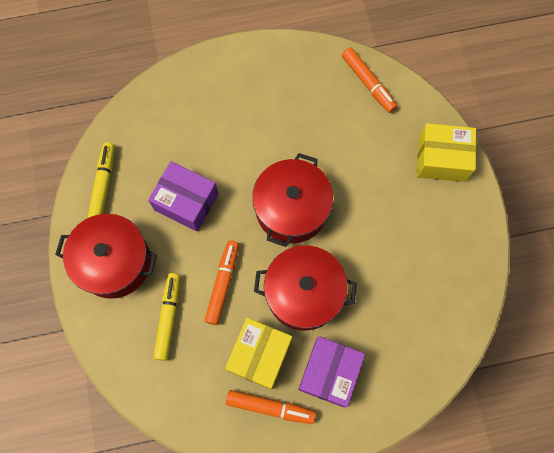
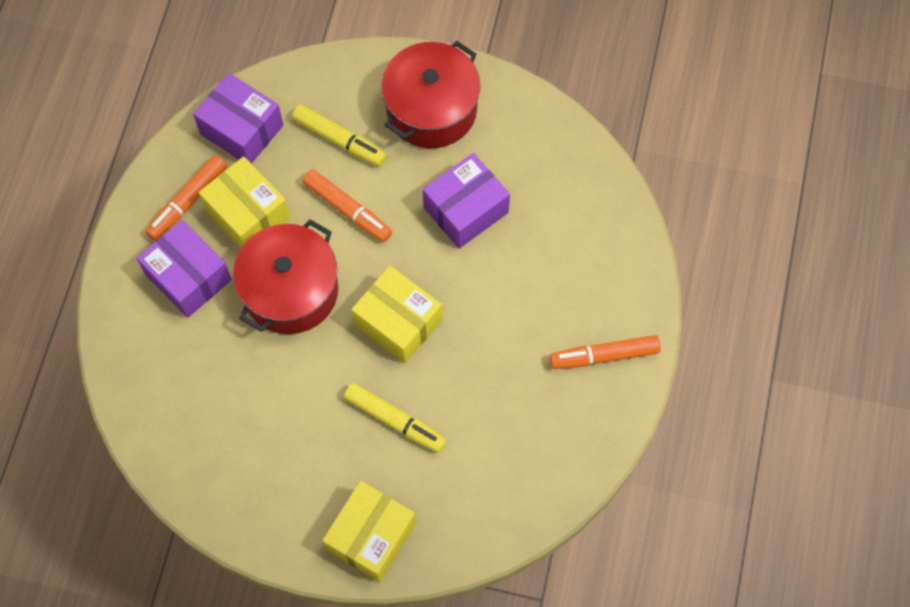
camera: 115 degrees right, 5 degrees down
yellow marker [88,142,115,218] -> yellow marker moved to [344,383,447,453]
red pot [252,153,333,247] -> yellow box [351,266,442,363]
orange marker [342,47,397,113] -> orange marker moved to [550,335,661,369]
none -> purple box [193,73,283,164]

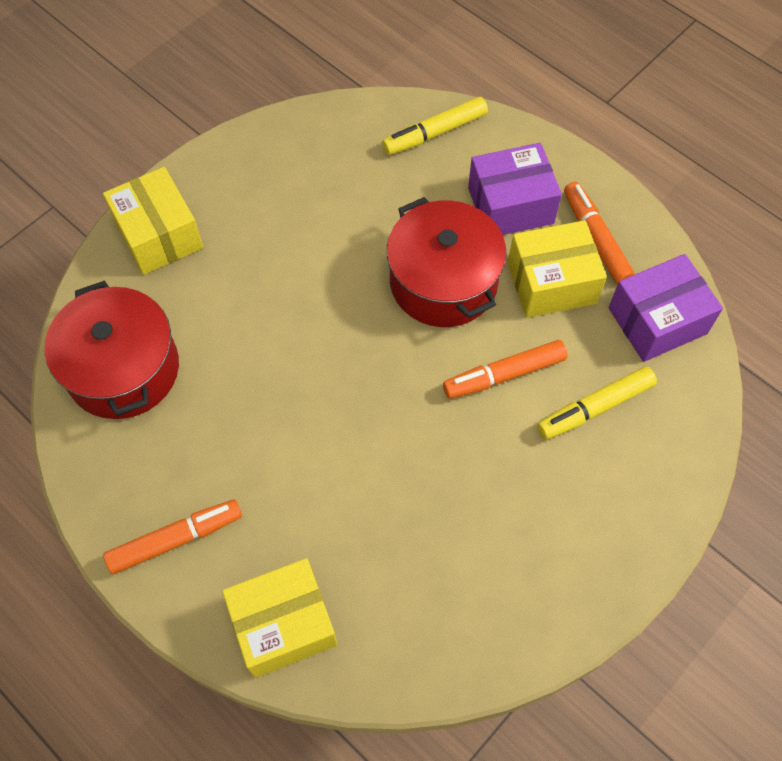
camera: 120 degrees right, 5 degrees down
yellow marker [344,383,447,453] -> yellow marker moved to [382,97,488,155]
yellow box [351,266,442,363] -> yellow box moved to [222,558,337,678]
red pot [381,41,480,148] -> red pot moved to [44,281,179,419]
purple box [423,153,510,249] -> none
orange marker [550,335,661,369] -> orange marker turned 45 degrees clockwise [103,499,242,574]

